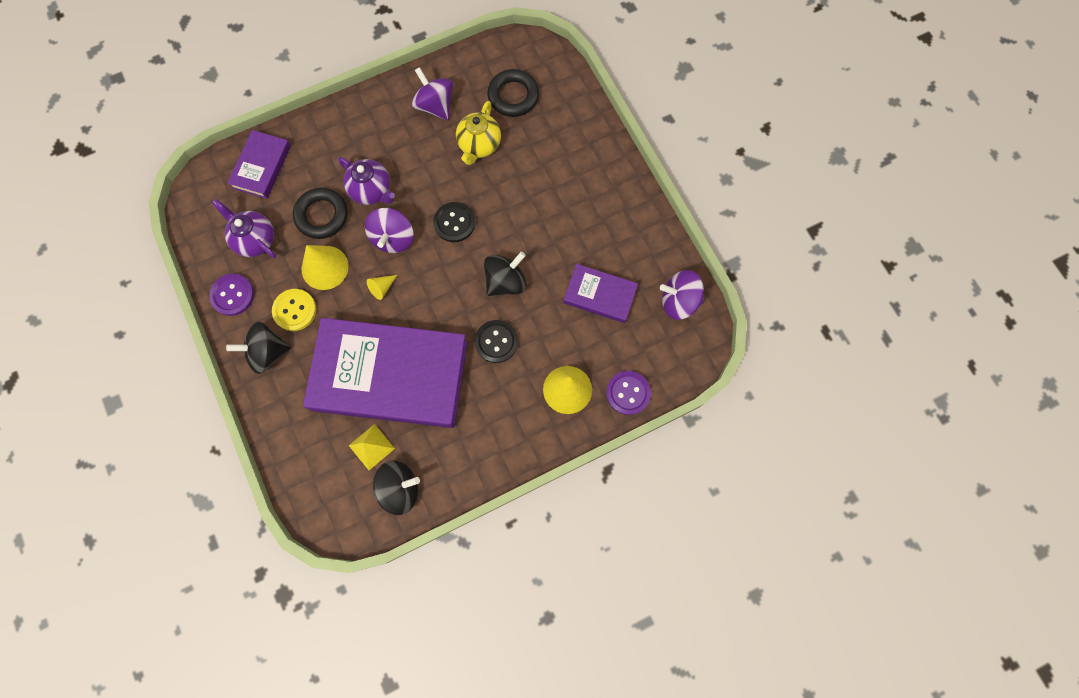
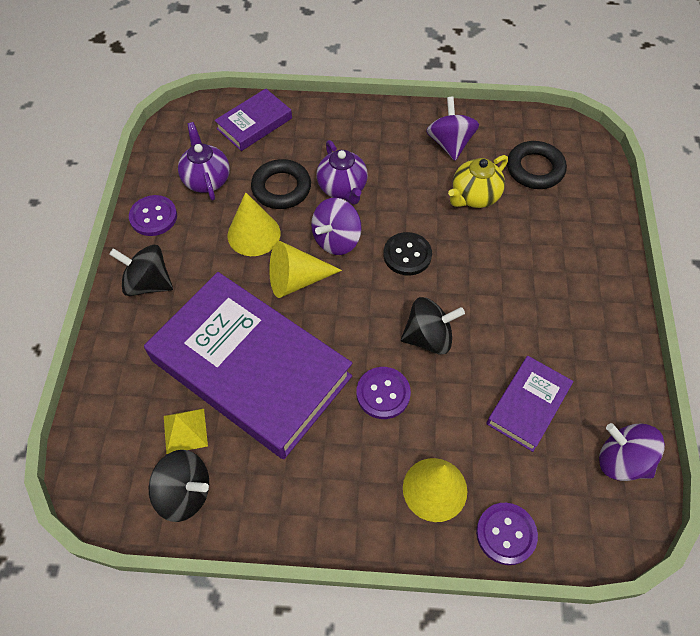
camera: 30 degrees right, 15 degrees down
yellow button [272,289,316,331] -> none
yellow cone [367,275,397,300] -> yellow cone [269,241,342,298], size x1.98
black button [475,320,518,363] -> purple button [357,367,411,419]
purple book [563,264,638,323] -> purple book turned 75 degrees clockwise [486,356,574,452]

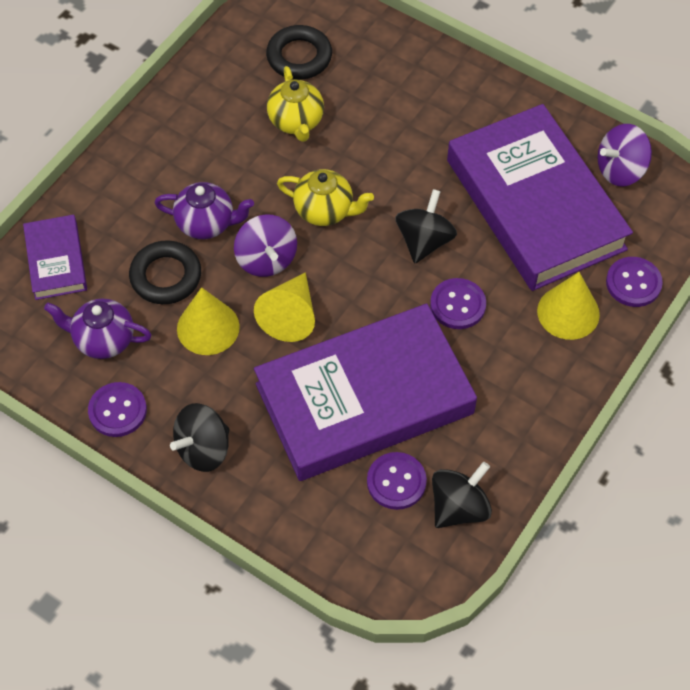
camera: 60 degrees left, 0 degrees up
yellow pyramid [164,409,208,454] -> purple button [367,452,427,510]
black button [383,232,432,275] -> yellow teapot [277,169,374,226]
purple spinning top [426,97,479,161] -> none
purple book [486,356,574,452] -> purple book [447,104,633,291], size x2.16

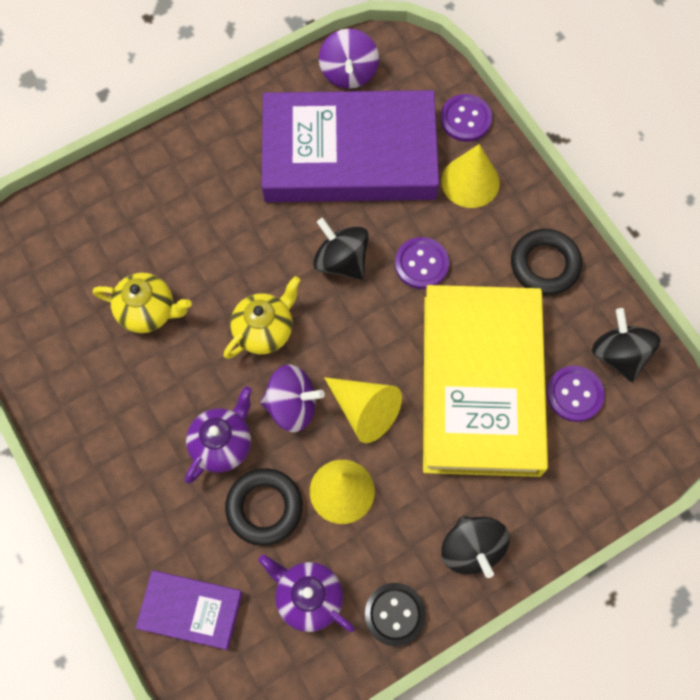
camera: 65 degrees left, 10 degrees up
purple teapot [44,299,151,359] -> purple teapot turned 90 degrees clockwise [258,554,355,632]
purple button [88,382,147,437] -> black button [365,583,426,646]
purple book [254,303,477,481] -> yellow book [423,285,548,477]
black ring [266,25,332,80] -> black ring moved to [511,229,582,295]

